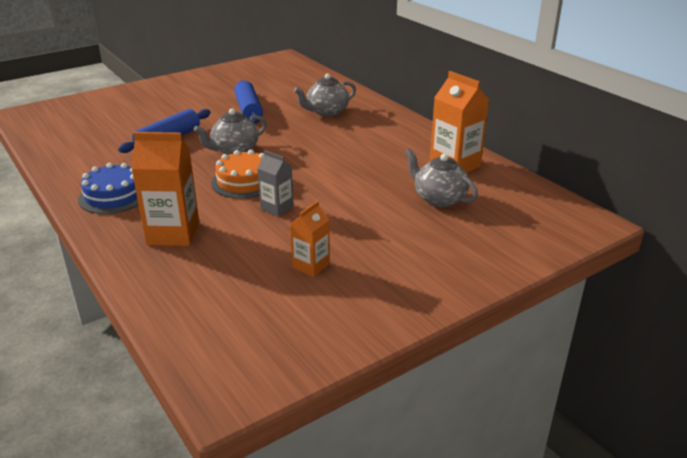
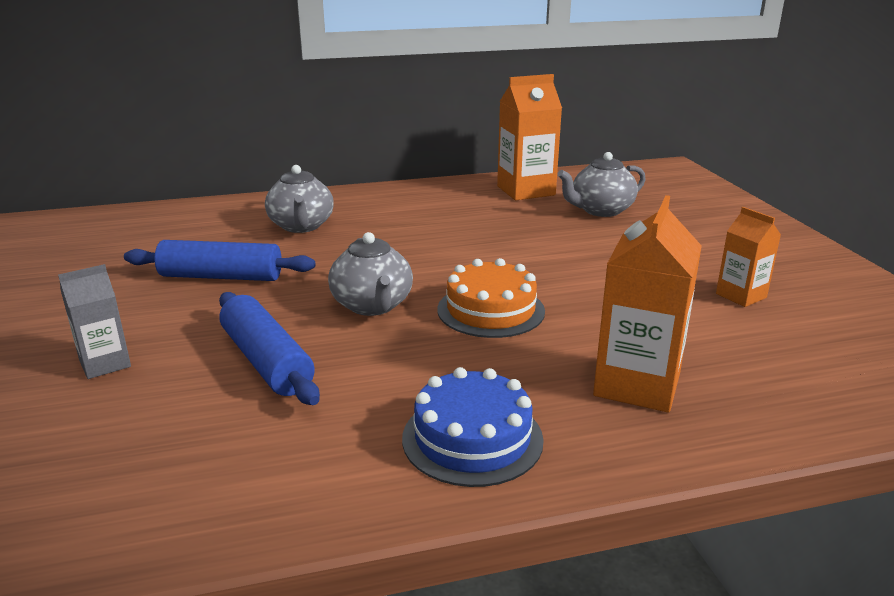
camera: 70 degrees left, 5 degrees down
grey carton [257,150,294,216] -> grey carton moved to [58,264,131,379]

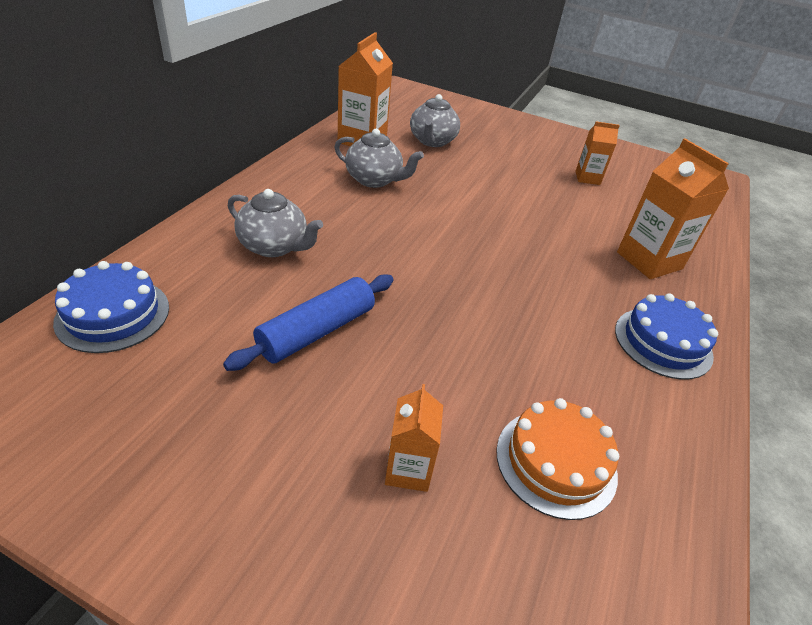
camera: 55 degrees left, 15 degrees up
grey carton [58,264,131,379] -> orange carton [385,384,443,492]
blue rolling pin [219,292,320,405] -> none
grey teapot [328,232,413,316] -> grey teapot moved to [334,129,424,188]
orange cake [437,258,545,338] -> orange cake moved to [496,398,619,520]
none -> blue cake [53,261,169,353]

